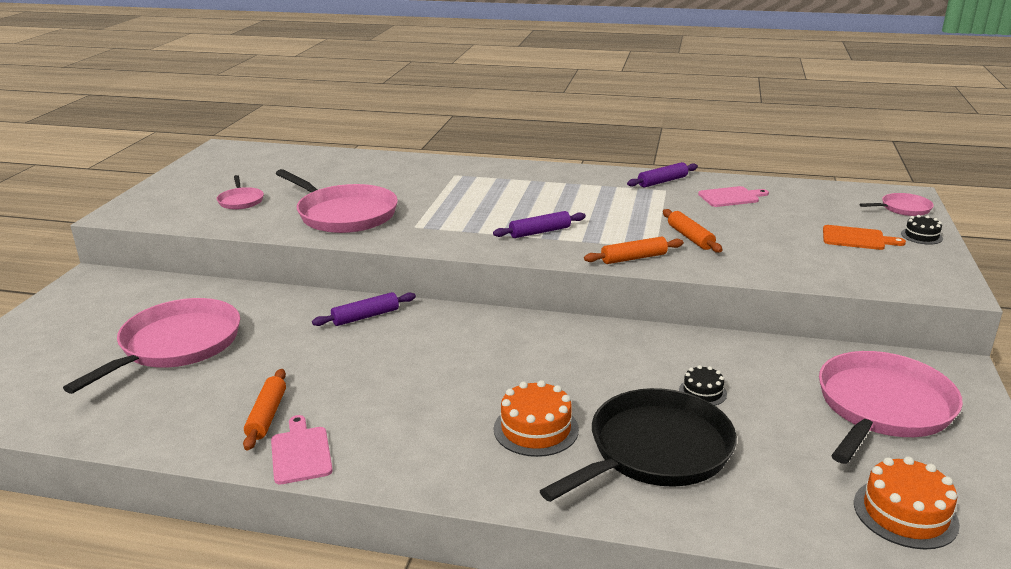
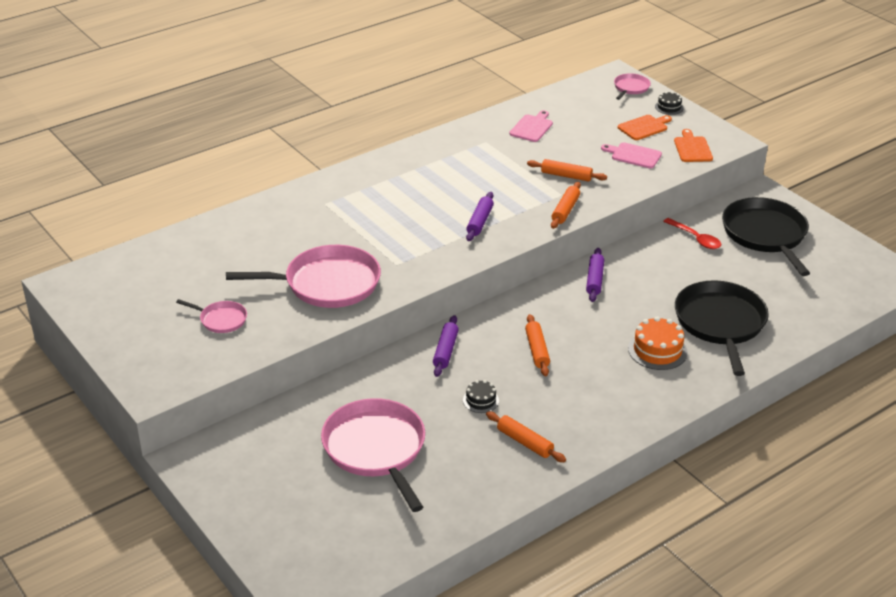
camera: 50 degrees left, 10 degrees up
pink cutting board [271,415,333,485] -> pink cutting board moved to [601,142,662,168]
purple rolling pin [627,162,698,187] -> purple rolling pin moved to [586,248,604,302]
black cake [679,365,727,406] -> black cake moved to [463,380,499,413]
pink pan [819,351,963,464] -> black pan [722,197,810,276]
orange cake [854,456,960,549] -> none
none -> orange rolling pin [525,314,550,376]
none -> red spoon [663,218,721,249]
none -> orange cutting board [674,129,713,162]

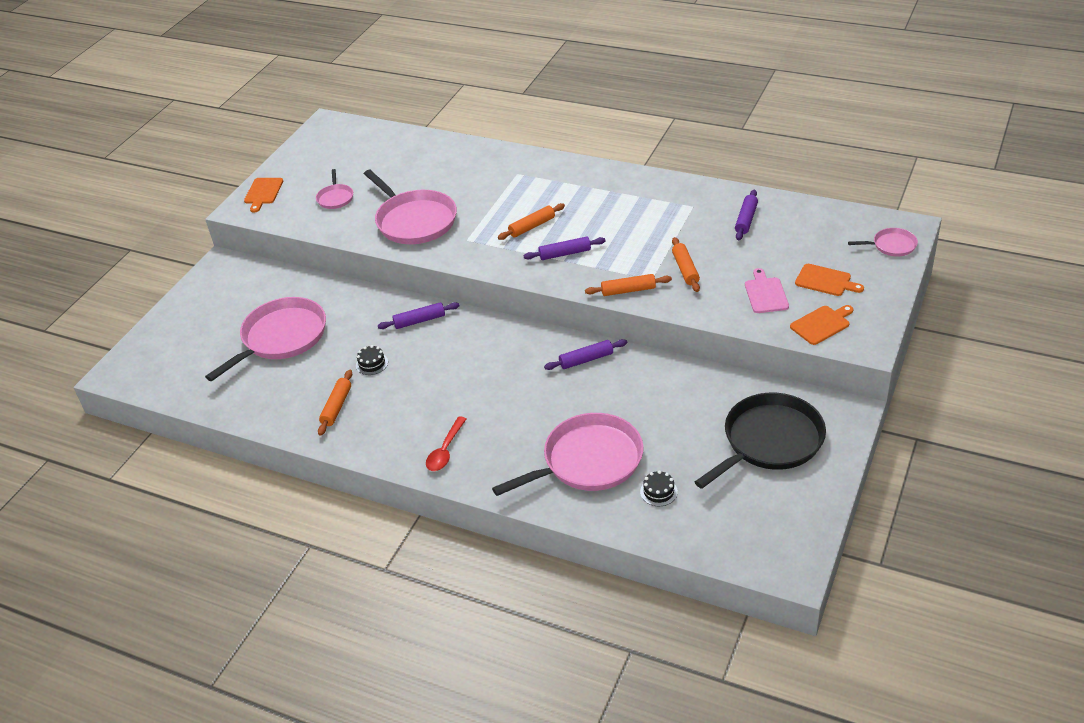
camera: 65 degrees right, 5 degrees up
pink cutting board [509,110,553,142] -> purple rolling pin [735,189,758,240]
orange rolling pin [525,314,550,376] -> orange rolling pin moved to [498,203,565,240]
orange cake [628,316,688,370] -> none
black cake [655,91,684,115] -> black cake moved to [640,470,678,506]
red spoon [663,218,721,249] -> red spoon moved to [426,416,466,471]
black pan [675,280,769,376] -> pink pan [492,413,644,496]
none -> orange cutting board [244,178,283,212]

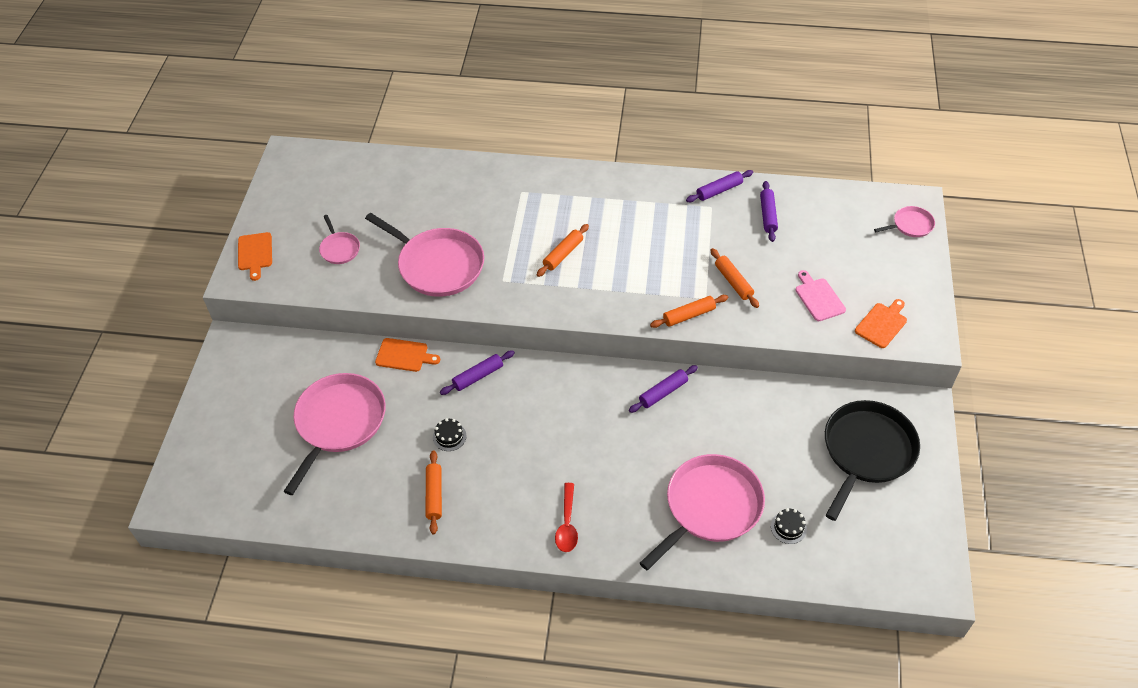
camera: 20 degrees left, 10 degrees up
purple rolling pin [523,237,606,260] -> purple rolling pin moved to [686,170,753,202]
orange cutting board [795,264,864,296] -> orange cutting board moved to [375,338,440,372]

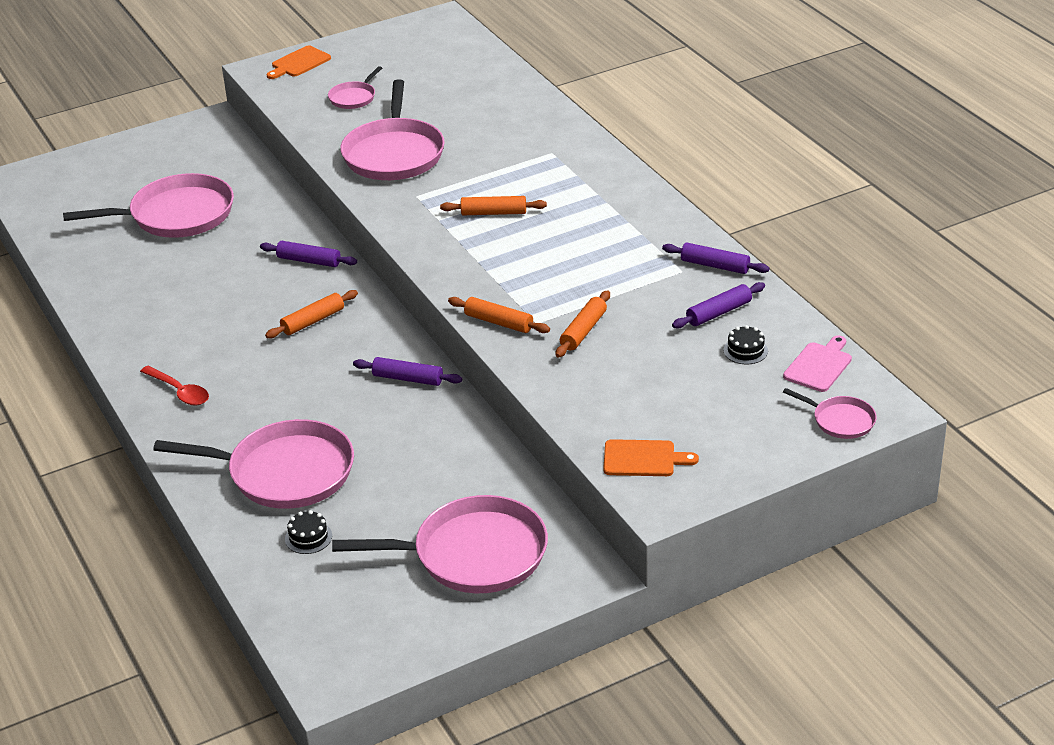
camera: 55 degrees right, 15 degrees down
orange cutting board [375,338,440,372] -> none
orange rolling pin [426,451,442,534] -> orange rolling pin moved to [265,290,358,338]
black cake [433,418,466,451] -> black cake moved to [723,325,768,364]
red spoon [555,483,578,552] -> red spoon turned 105 degrees counterclockwise [140,366,209,405]
pink cutting board [795,270,846,321] -> pink cutting board moved to [783,335,852,392]
black pan [825,400,920,521] -> pink pan [332,495,548,593]

